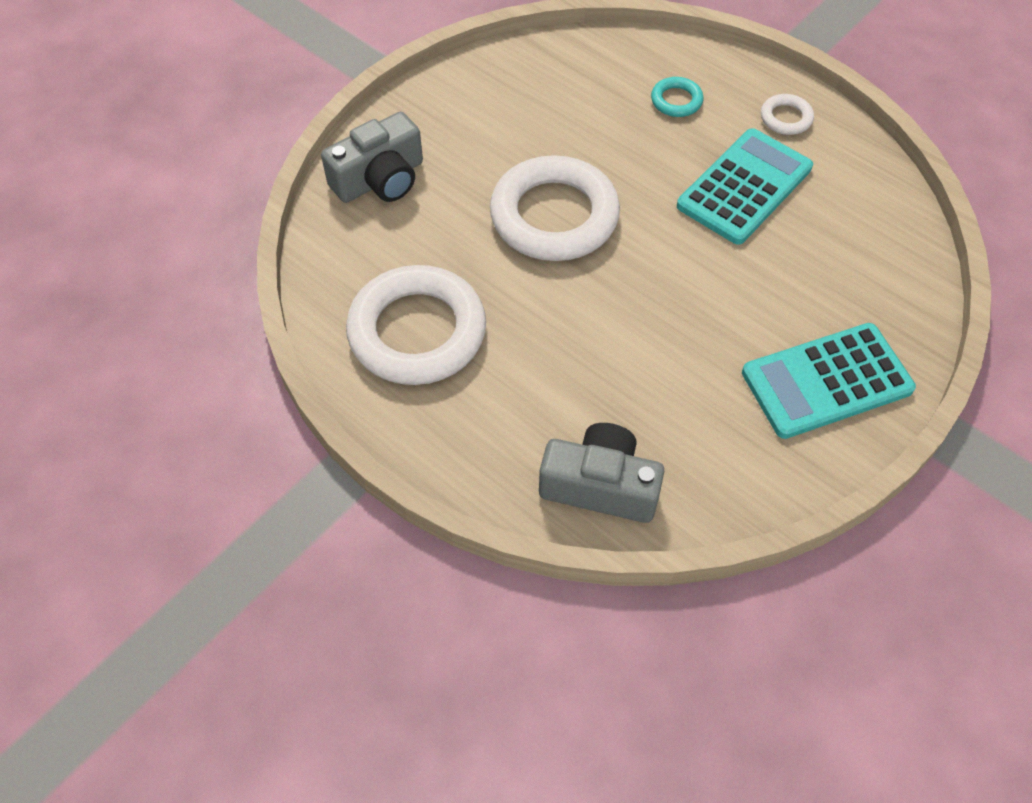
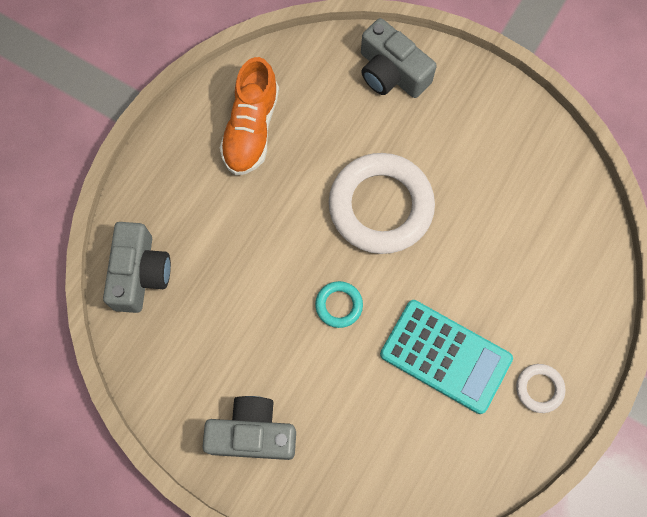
camera: 80 degrees right, 15 degrees up
white ring [346,265,486,385] -> orange shoe [220,57,279,175]
turquoise ring [651,77,704,117] -> turquoise ring moved to [315,281,363,328]
turquoise calculator [742,323,916,439] -> grey camera [203,396,296,460]

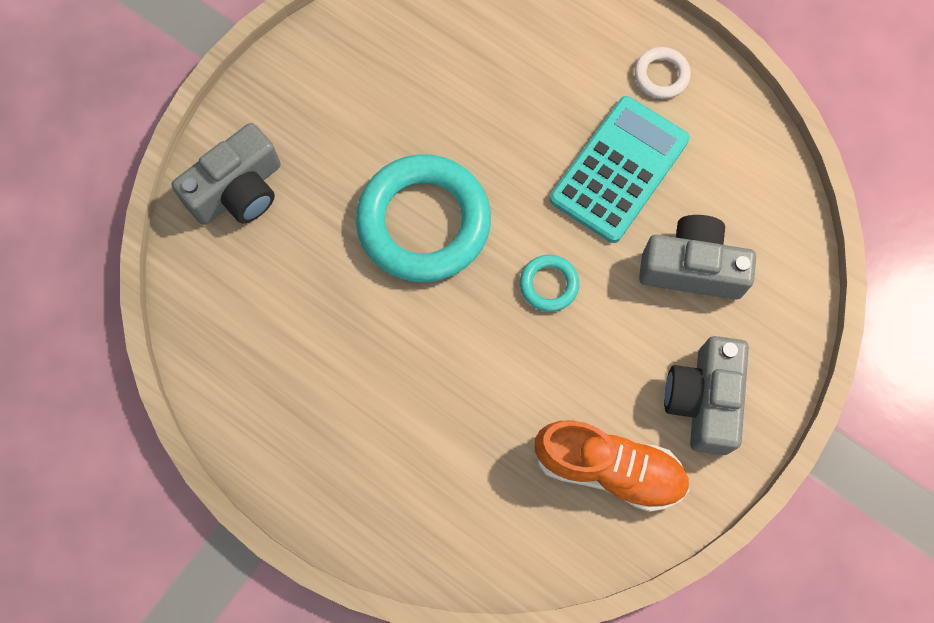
camera: 85 degrees left, 0 degrees up
grey camera [103,222,171,313] -> grey camera moved to [639,215,756,300]
orange shoe [220,57,279,175] -> orange shoe moved to [534,420,689,512]
white ring [329,153,435,254] -> turquoise ring [356,154,491,282]

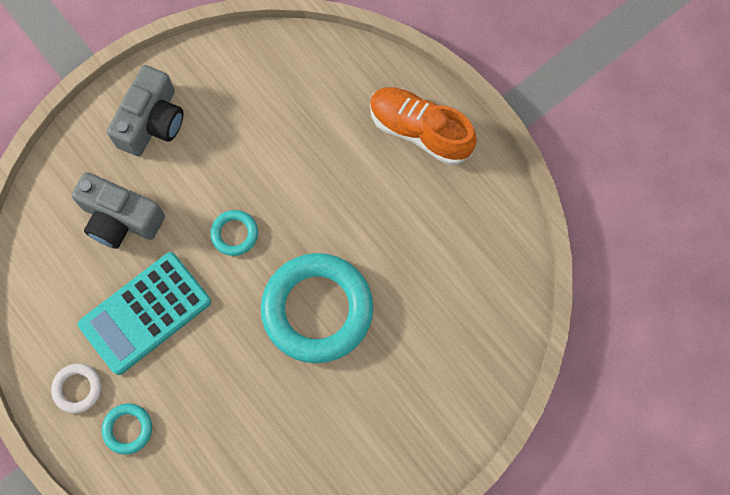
camera: 165 degrees left, 0 degrees up
grey camera [172,123,281,225] -> none
orange shoe [534,420,689,512] -> orange shoe moved to [370,87,477,165]
none -> turquoise ring [102,404,152,455]

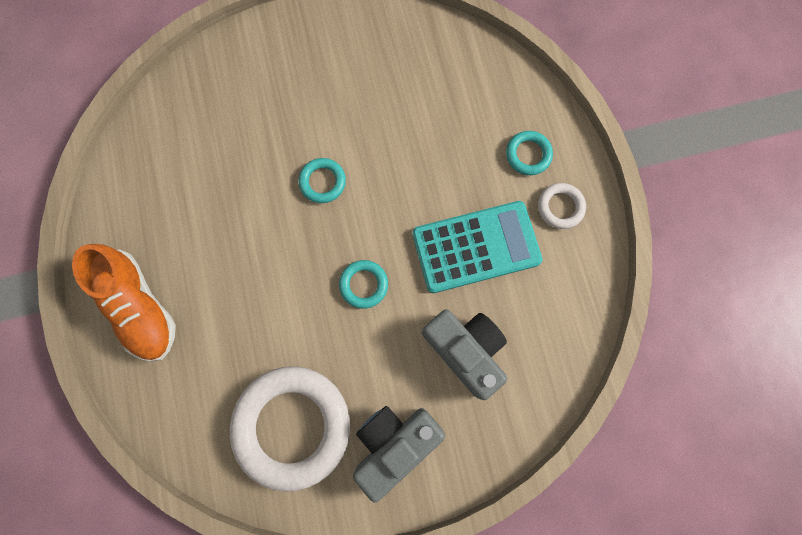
camera: 155 degrees left, 5 degrees up
turquoise ring [261,253,373,363] -> turquoise ring [299,158,346,203], size x0.44
none -> white ring [230,366,350,492]

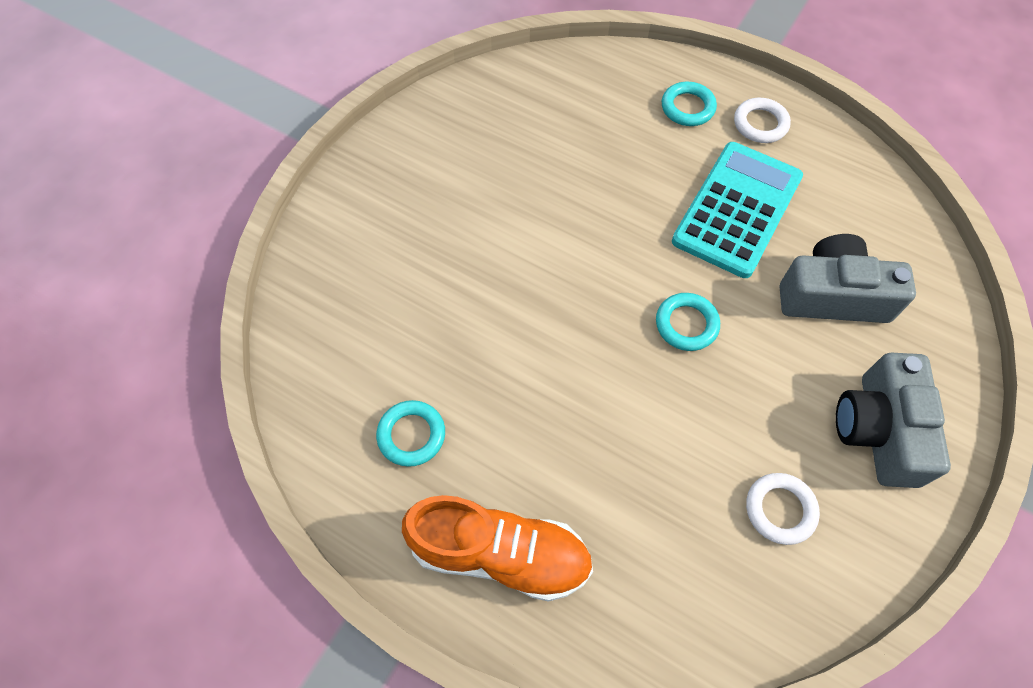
camera: 45 degrees left, 15 degrees down
white ring [230,366,350,492] -> white ring [746,473,820,545], size x0.44
turquoise ring [299,158,346,203] -> turquoise ring moved to [376,400,445,467]

